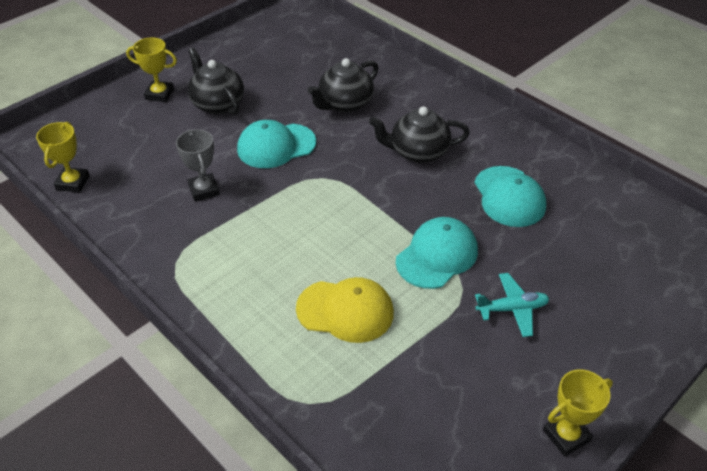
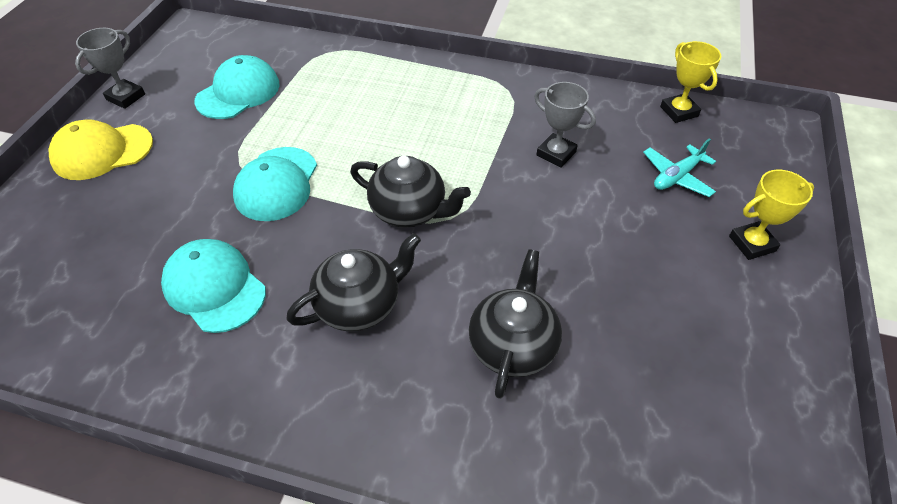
camera: 150 degrees right, 5 degrees up
black teapot [188,48,244,115] -> black teapot moved to [350,156,471,228]
turquoise cap [237,120,316,168] -> turquoise cap moved to [195,55,280,119]
yellow cap [296,277,394,343] -> yellow cap moved to [49,119,153,180]
turquoise plane [475,273,550,337] -> turquoise plane moved to [643,138,716,197]
yellow trophy [543,369,613,456] -> grey trophy [75,28,145,109]

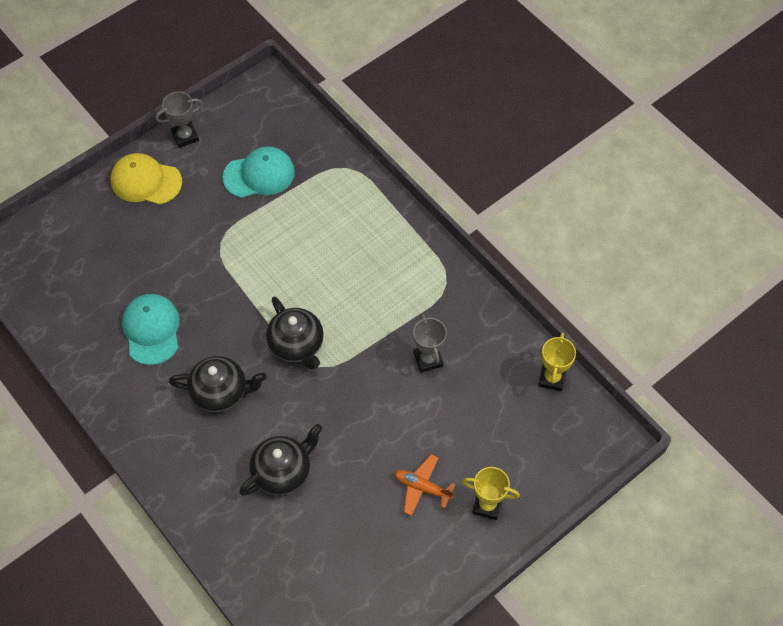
camera: 35 degrees right, 10 degrees up
turquoise cap [233,147,317,221] -> none
turquoise plane [643,138,716,197] -> none
none -> orange plane [394,454,456,516]

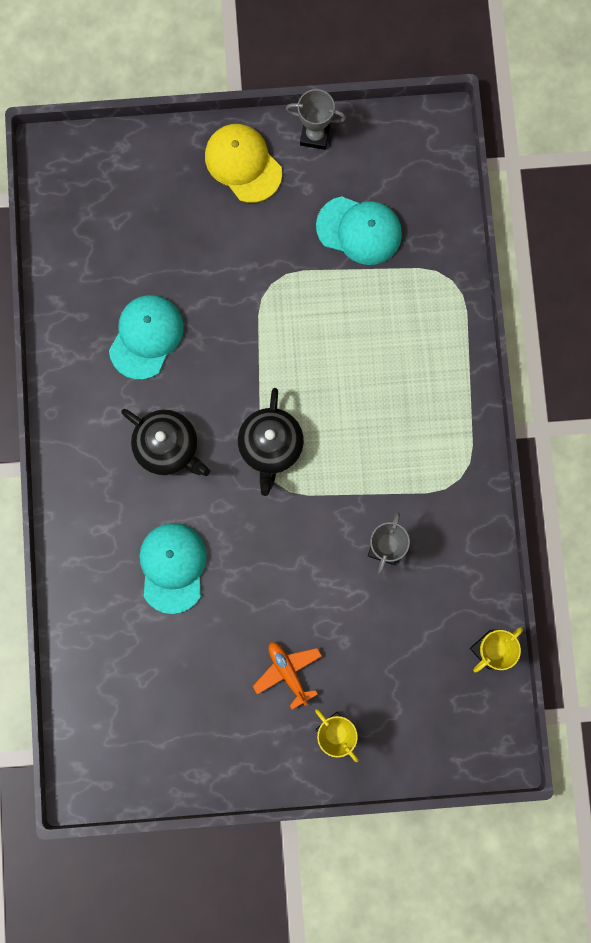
camera: 35 degrees right, 20 degrees up
black teapot [239,424,322,496] -> turquoise cap [139,523,207,614]

